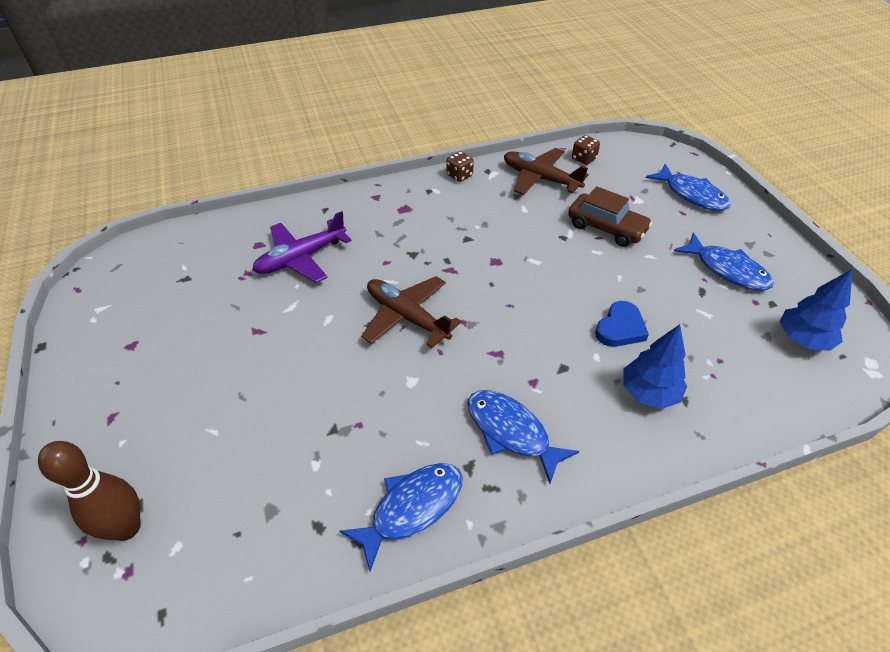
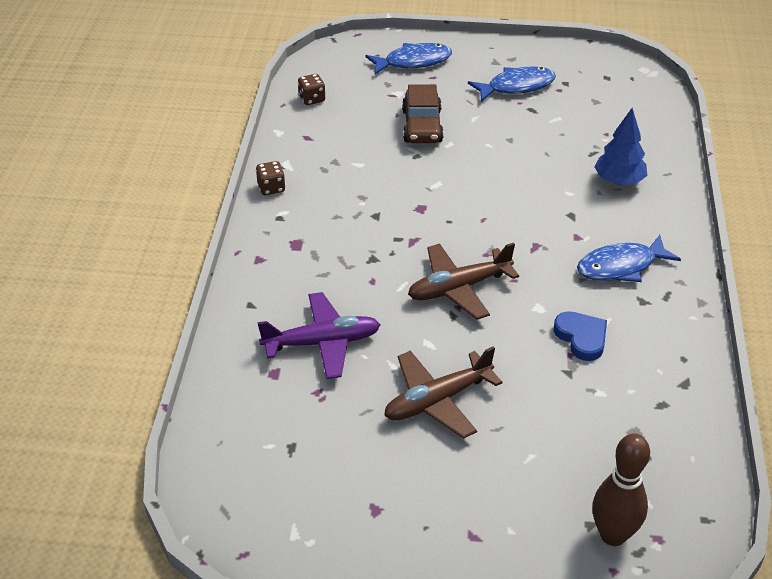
camera: 65 degrees left, 5 degrees down
purple plane [252,211,352,283] -> purple plane turned 90 degrees counterclockwise [257,292,381,379]
blue fish [339,463,463,571] -> none
brown plane [504,148,589,195] -> brown plane moved to [384,346,502,438]
brown car [568,186,652,247] -> brown car turned 120 degrees clockwise [402,84,444,143]
blue heart [595,301,649,347] -> blue heart moved to [554,311,607,361]
blue tree [780,269,853,351] -> none

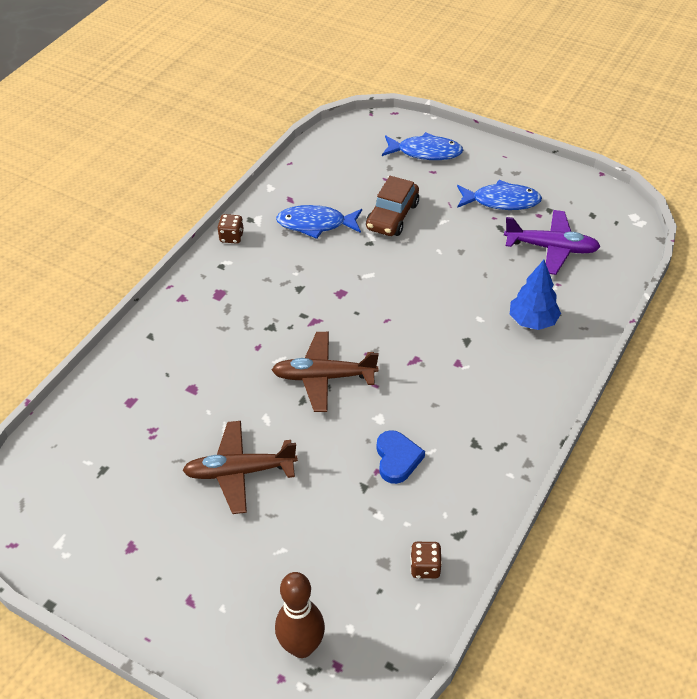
camera: 25 degrees right, 5 degrees up
purple plane [257,292,381,379] -> purple plane moved to [504,210,601,275]
brown dice [298,74,325,105] -> brown dice moved to [410,542,442,579]
blue fish [577,235,681,282] -> blue fish moved to [276,205,362,239]

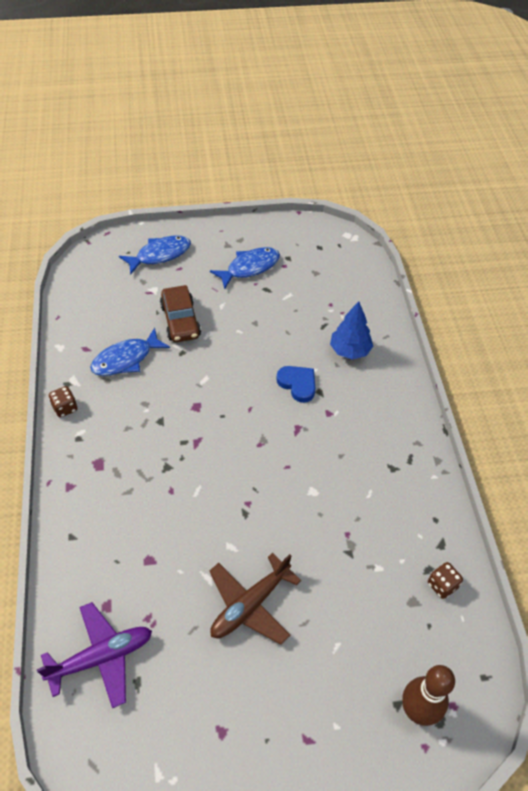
camera: 40 degrees left, 5 degrees up
brown plane [272,332,379,412] -> none
blue heart [377,430,425,484] -> blue heart moved to [276,366,315,403]
purple plane [504,210,601,275] -> purple plane moved to [37,602,152,708]

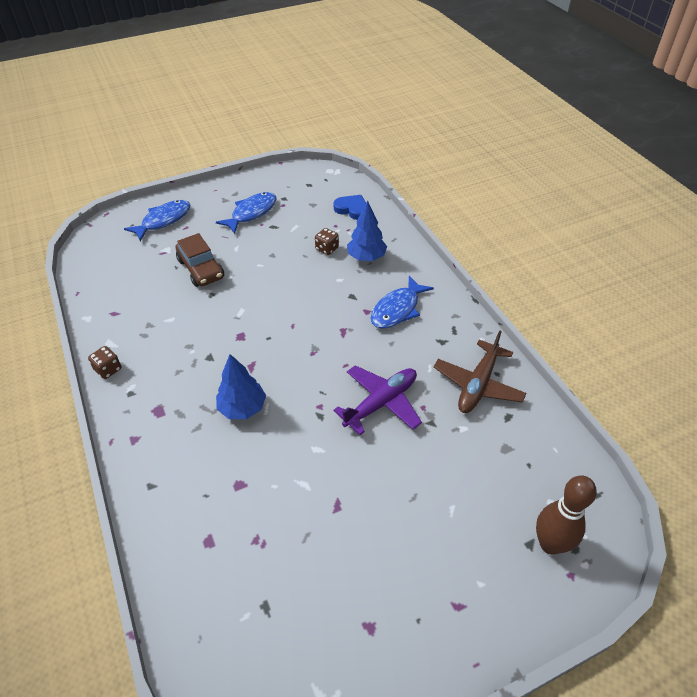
camera: 15 degrees left, 5 degrees down
purple plane [37,602,152,708] -> purple plane moved to [333,365,422,435]
blue fish [90,328,170,376] -> blue fish moved to [371,276,434,329]
brown plane [209,553,301,645] -> brown plane moved to [434,330,527,413]
blue heart [276,366,315,403] -> blue heart moved to [333,195,366,220]
brown dice [428,562,463,599] -> brown dice moved to [315,228,339,255]
none -> blue tree [216,354,266,419]

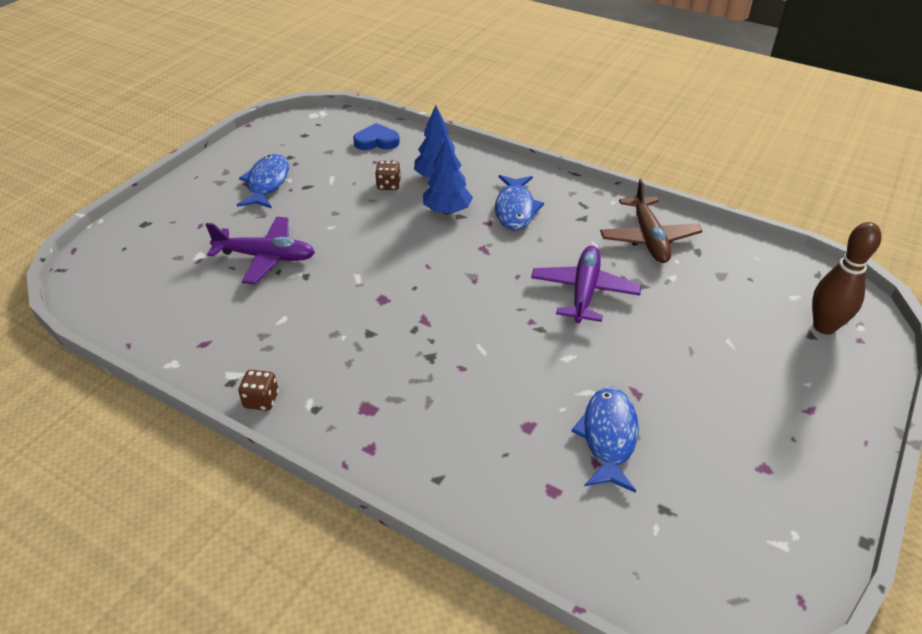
camera: 35 degrees left, 5 degrees down
blue fish [124,200,190,241] -> blue fish moved to [571,387,639,493]
brown car [176,233,224,287] -> purple plane [205,217,315,284]
blue tree [216,354,266,419] -> blue tree moved to [423,136,473,215]

